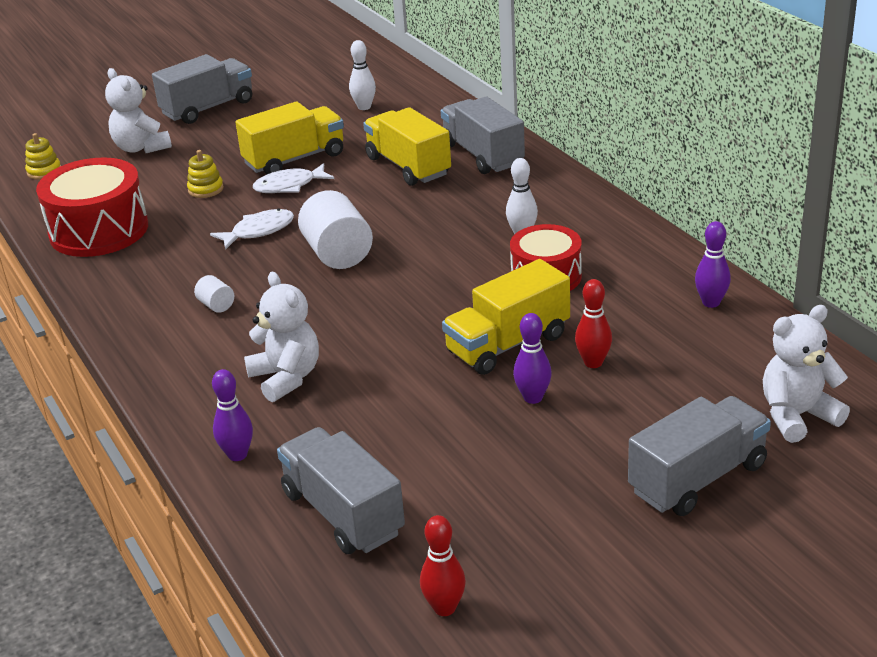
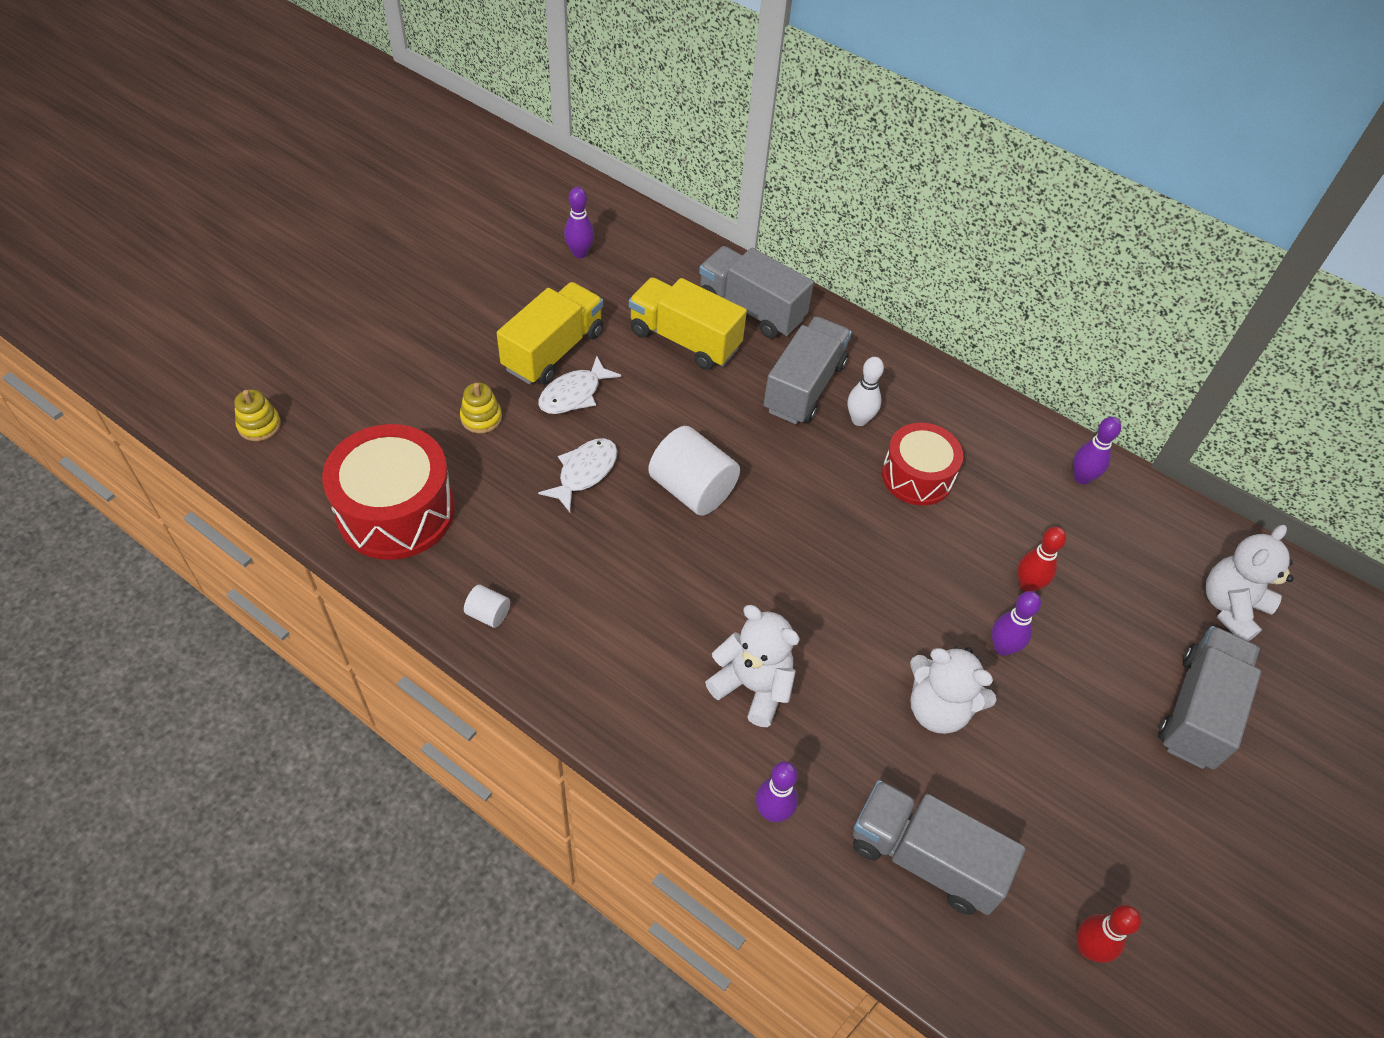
camera: 30 degrees left, 20 degrees up
white teddy bear [105,68,172,153] -> white teddy bear moved to [910,646,996,734]
grey truck [152,54,252,124] -> grey truck moved to [763,317,852,424]
white cylinder [194,275,234,313] -> white cylinder moved to [464,584,510,628]
white bowling pin [349,40,376,110] -> purple bowling pin [564,187,594,258]
yellow truck [442,259,570,375] -> none

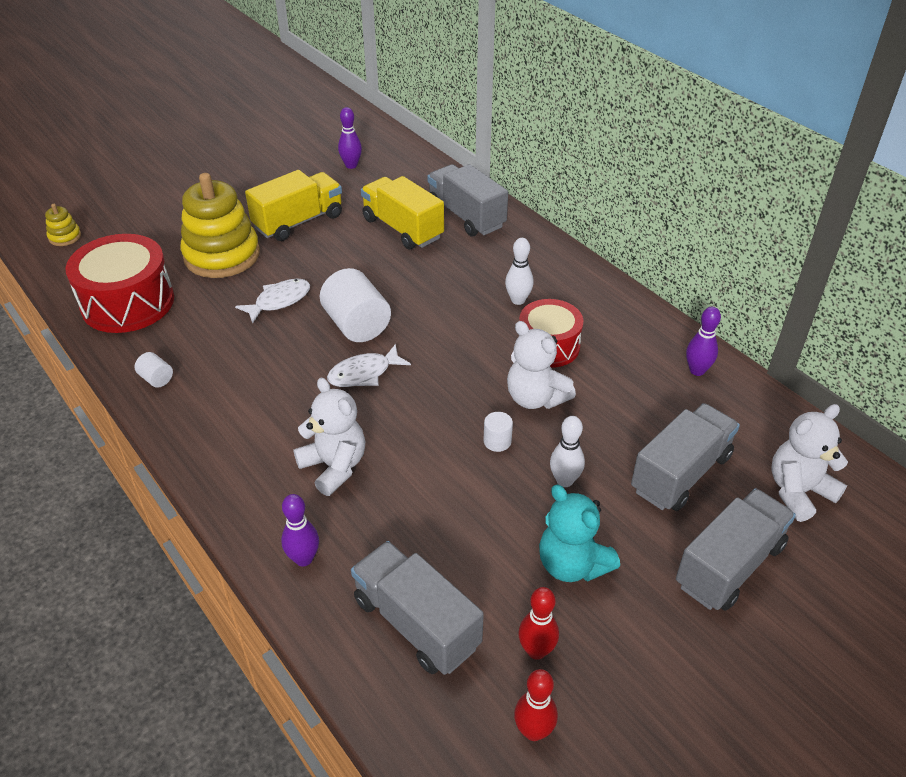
camera: 20 degrees right, 10 degrees down
yellow stacking toy [460,383,502,434] -> yellow stacking toy [180,173,260,278], size x2.34
white fish [538,356,621,414] -> white fish moved to [327,344,411,387]
grey truck [763,317,852,424] -> grey truck moved to [631,403,740,511]
white teddy bear [910,646,996,734] -> white teddy bear moved to [507,321,576,409]
purple bowling pin [992,591,1041,656] -> white bowling pin [550,416,585,487]
red bowling pin [1018,527,1067,592] -> red bowling pin moved to [518,587,559,660]
none -> white cylinder [484,412,513,452]
none -> turquoise teddy bear [539,485,620,582]

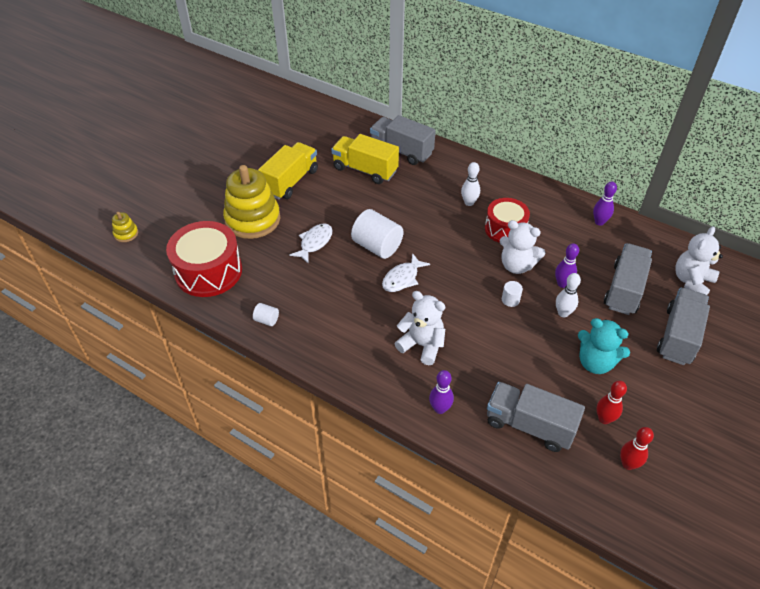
camera: 20 degrees left, 5 degrees up
purple bowling pin [338,107,362,169] -> purple bowling pin moved to [555,243,579,288]

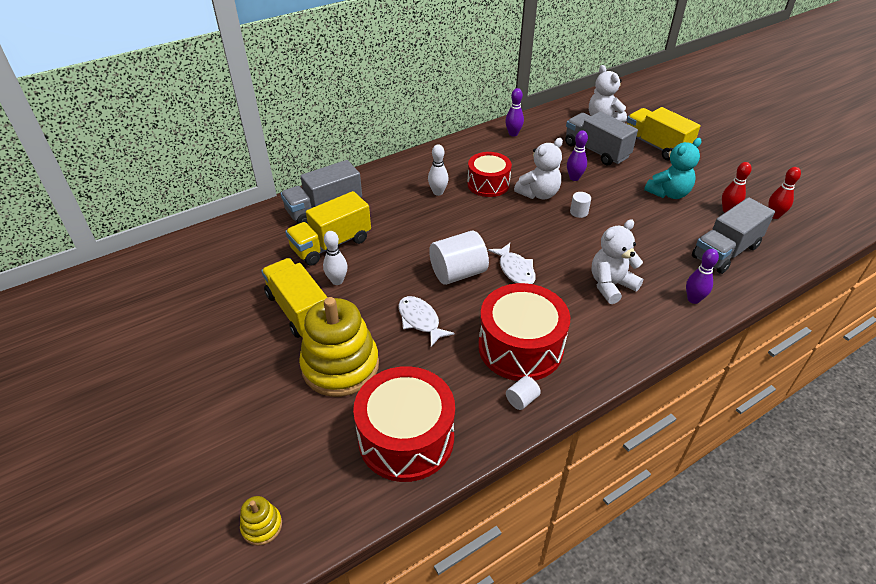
camera: 65 degrees left, 5 degrees down
white bowling pin [556,273,581,317] -> white bowling pin moved to [323,231,347,285]
grey truck [657,288,710,365] -> yellow truck [627,107,701,161]
none -> red drum [478,283,570,381]

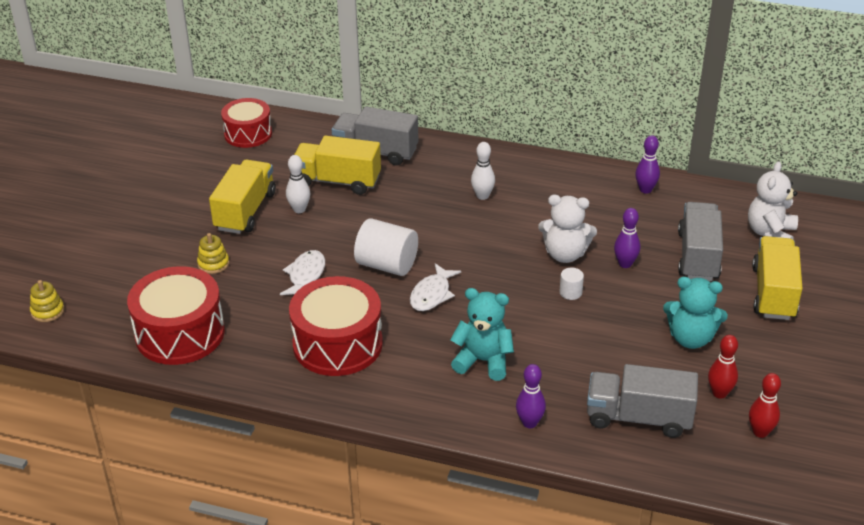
camera: 50 degrees right, 5 degrees down
yellow stacking toy [299,297,379,397] -> yellow stacking toy [197,233,229,274], size x0.43
red drum [467,152,512,197] -> red drum moved to [221,98,272,148]
white cylinder [506,376,541,410] -> none
white teddy bear [591,219,643,304] -> turquoise teddy bear [450,288,514,381]

